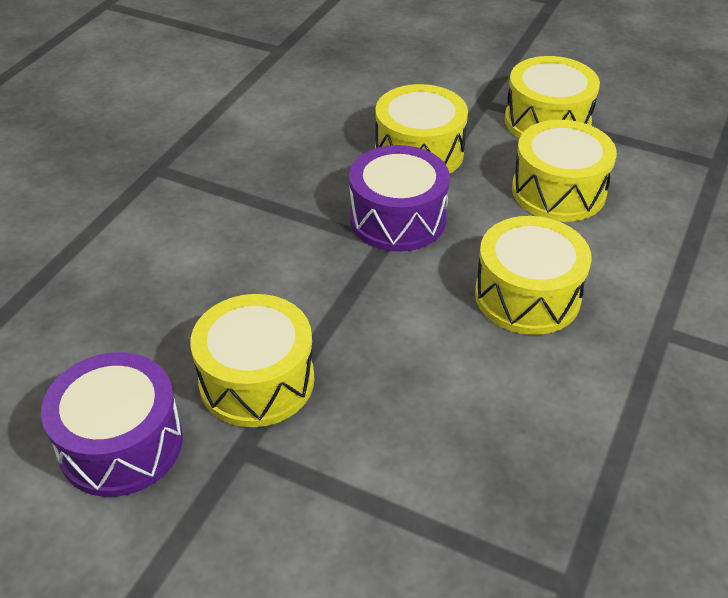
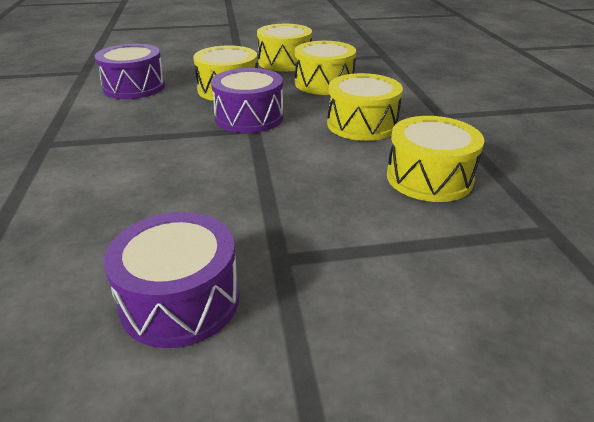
camera: 35 degrees left, 10 degrees down
yellow drum [190,294,314,427] -> yellow drum moved to [387,116,484,202]
none -> purple drum [95,44,165,99]

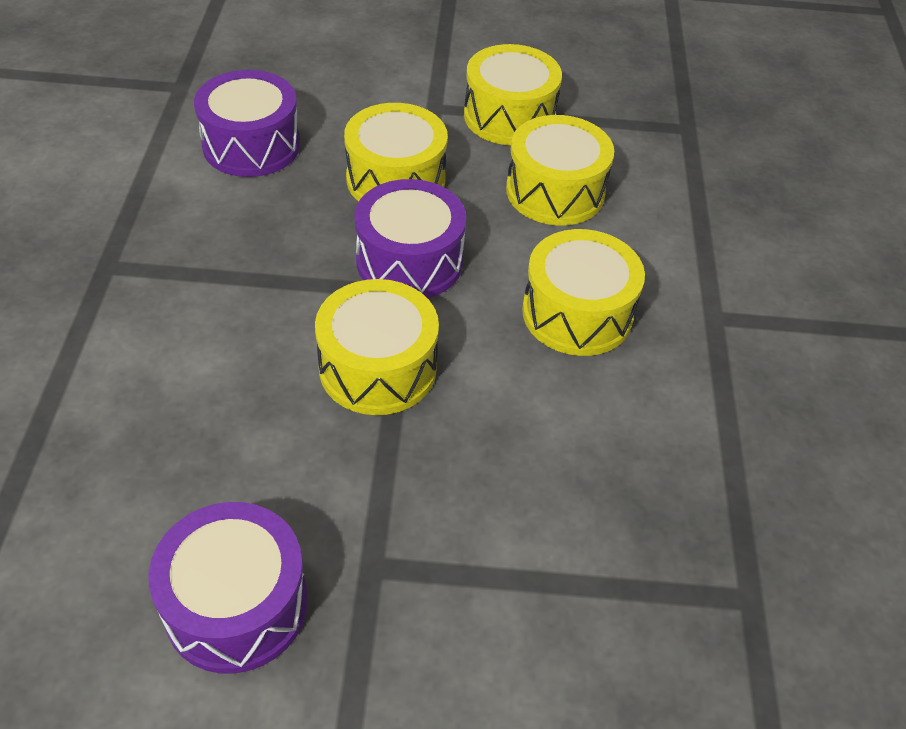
camera: 10 degrees right, 15 degrees up
yellow drum [387,116,484,202] -> yellow drum moved to [315,279,439,415]

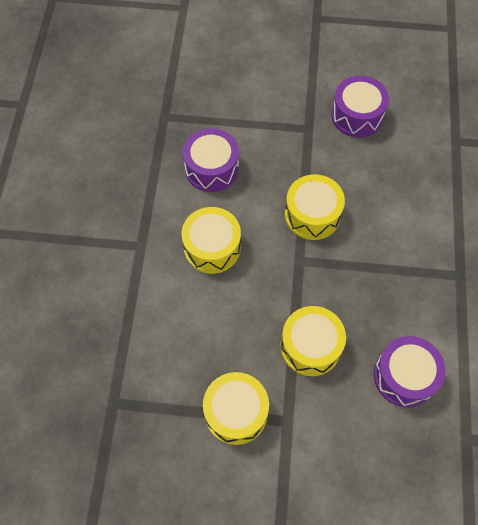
camera: 175 degrees left, 15 degrees up
purple drum [354,179,466,298] -> purple drum moved to [183,128,239,192]
yellow drum [506,115,614,226] -> none

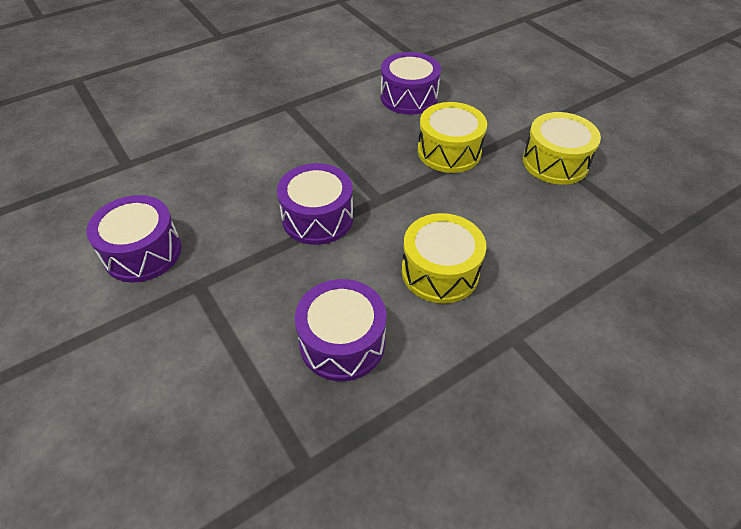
camera: 130 degrees left, 15 degrees down
yellow drum [285,174,345,240] -> purple drum [277,163,353,245]

